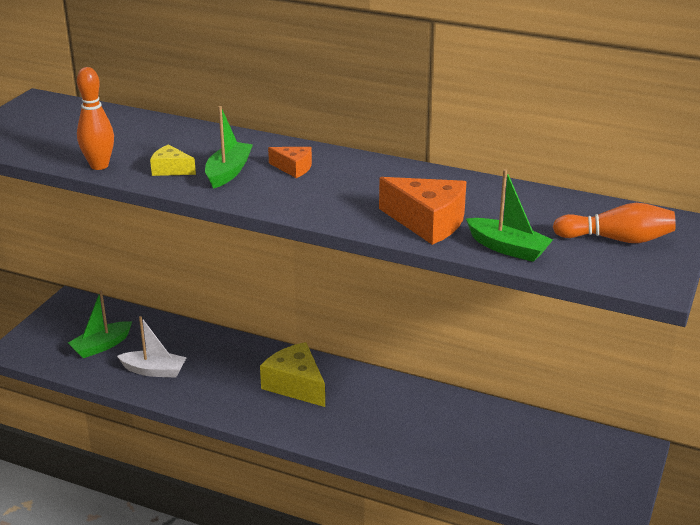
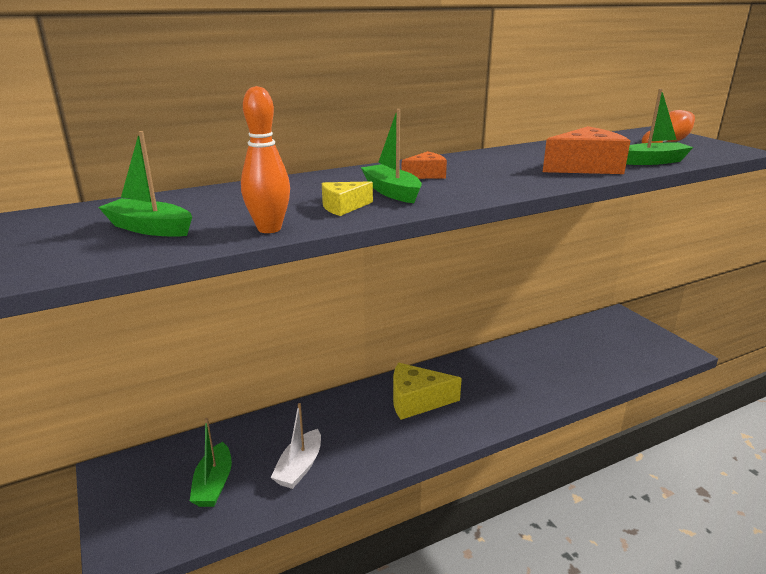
camera: 50 degrees left, 5 degrees down
white boat [117,316,187,378] -> white boat turned 150 degrees clockwise [270,403,321,489]
none -> green boat [98,131,192,237]

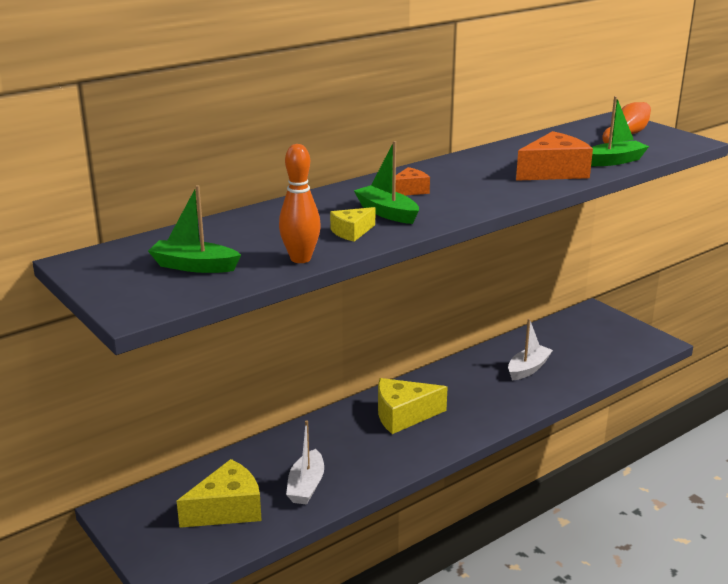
camera: 10 degrees left, 0 degrees up
green boat [190,418,232,507] -> yellow cheese [177,459,262,528]
none -> white boat [508,318,553,381]

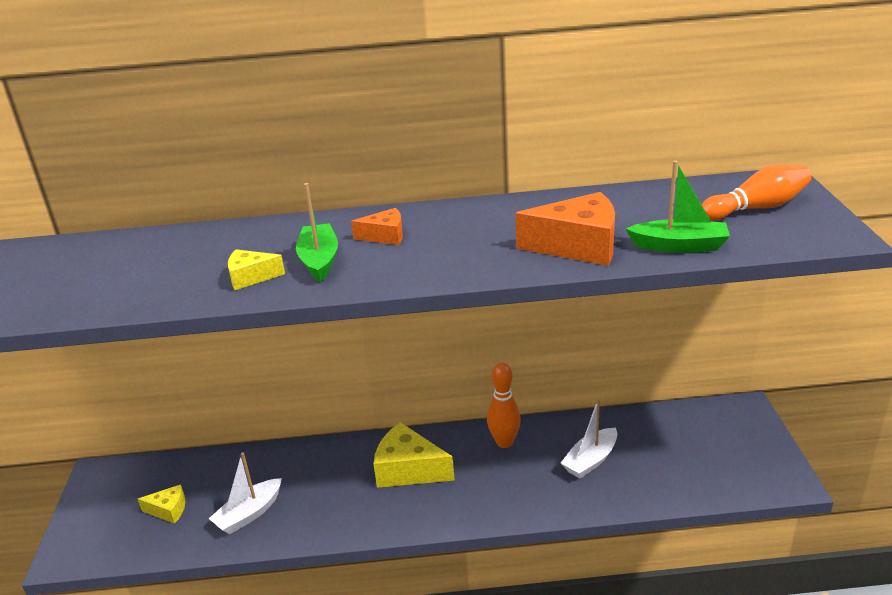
camera: 35 degrees right, 5 degrees up
green boat [148,185,241,273] -> none
yellow cheese [177,459,262,528] -> yellow cheese [138,484,185,524], size x0.54
orange bowling pin [279,144,321,263] -> orange bowling pin moved to [487,363,521,448]
white boat [508,318,553,381] -> white boat turned 150 degrees clockwise [561,399,617,479]

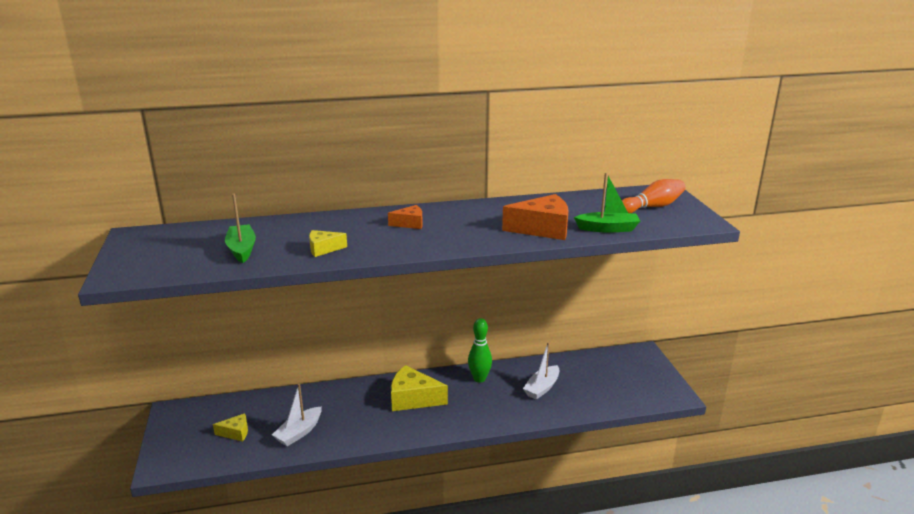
camera: 10 degrees left, 5 degrees down
green boat [296,183,338,282] -> green boat moved to [225,193,256,263]
orange bowling pin [487,363,521,448] -> green bowling pin [468,318,492,383]

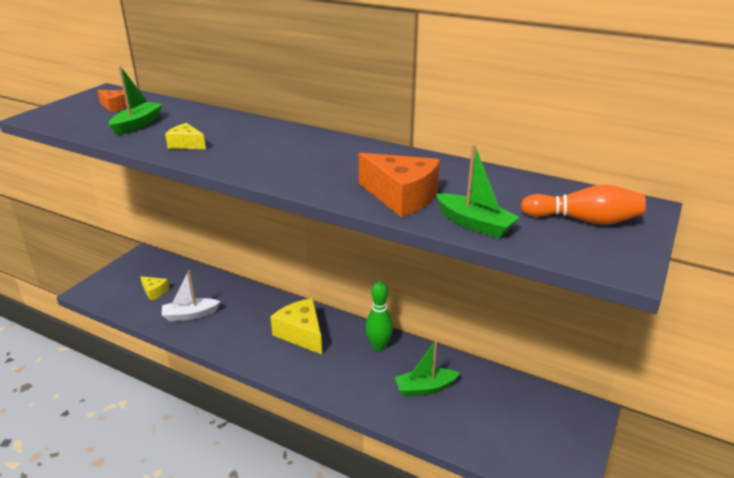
camera: 40 degrees right, 5 degrees up
orange cheese [388,205,423,229] -> orange cheese moved to [97,90,127,112]
white boat [523,342,559,400] -> green boat [395,340,460,396]

